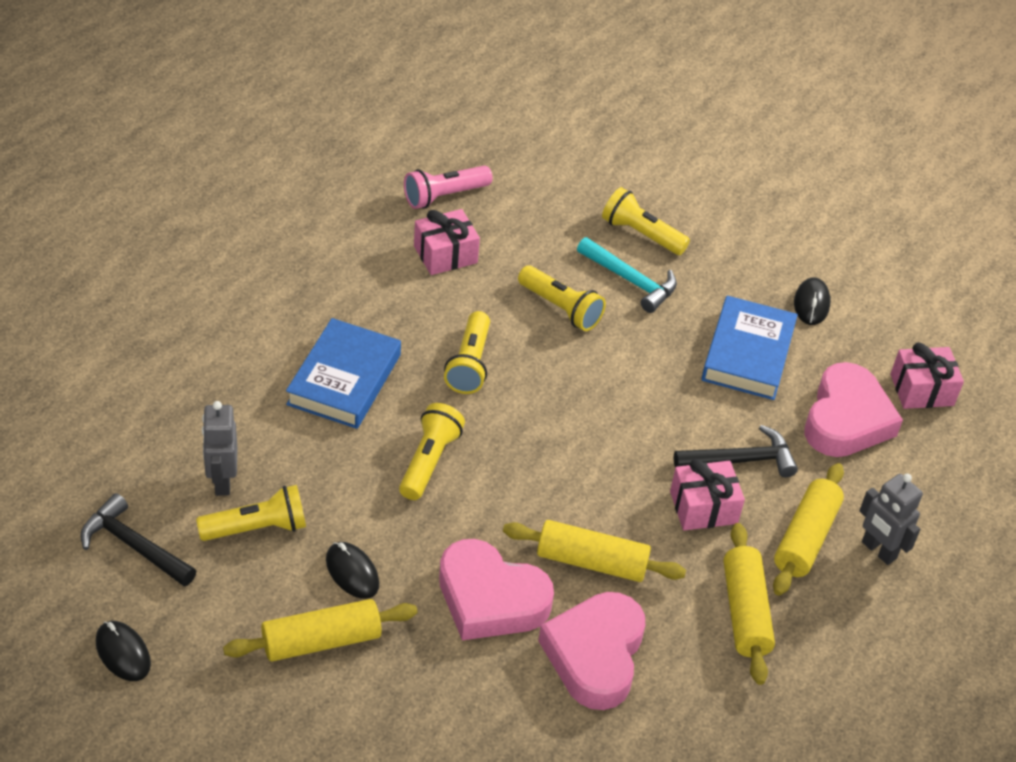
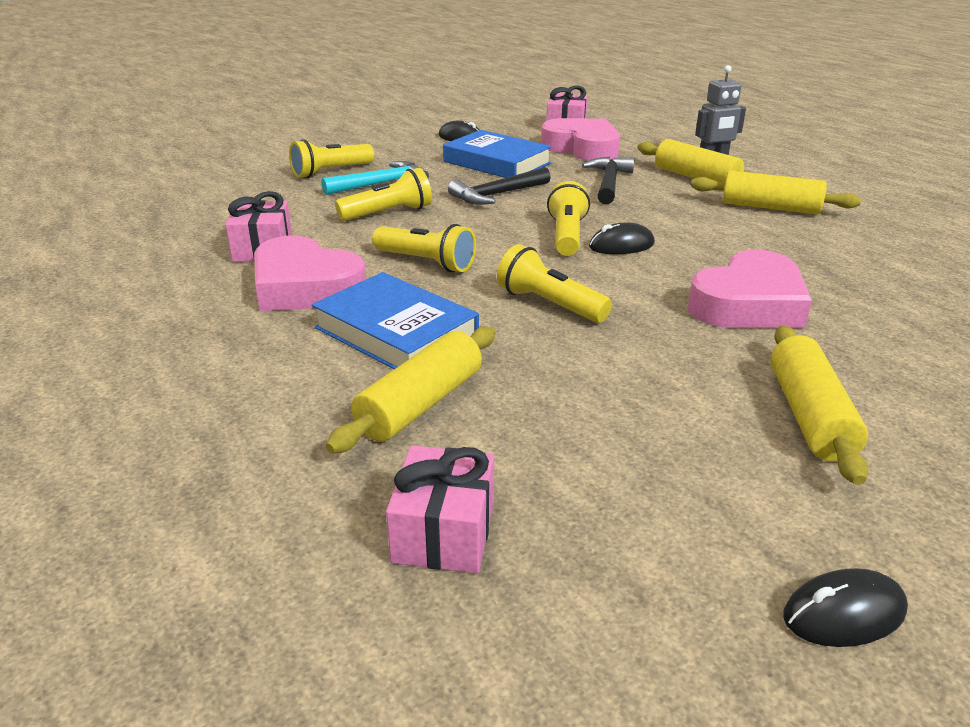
camera: 65 degrees left, 15 degrees down
black hammer [80,493,196,586] -> black hammer moved to [448,167,551,205]
yellow flashlight [196,485,306,541] -> yellow flashlight moved to [547,181,590,256]
grey robot [202,401,237,496] -> none
black mouse [326,542,379,599] -> black mouse moved to [589,223,655,254]
pink flashlight [404,166,493,209] -> none
yellow rolling pin [503,520,686,582] -> yellow rolling pin moved to [326,326,496,454]
pink heart [538,592,645,710] -> pink heart moved to [254,236,366,311]
pink gift [670,459,745,530] -> pink gift moved to [386,445,494,573]

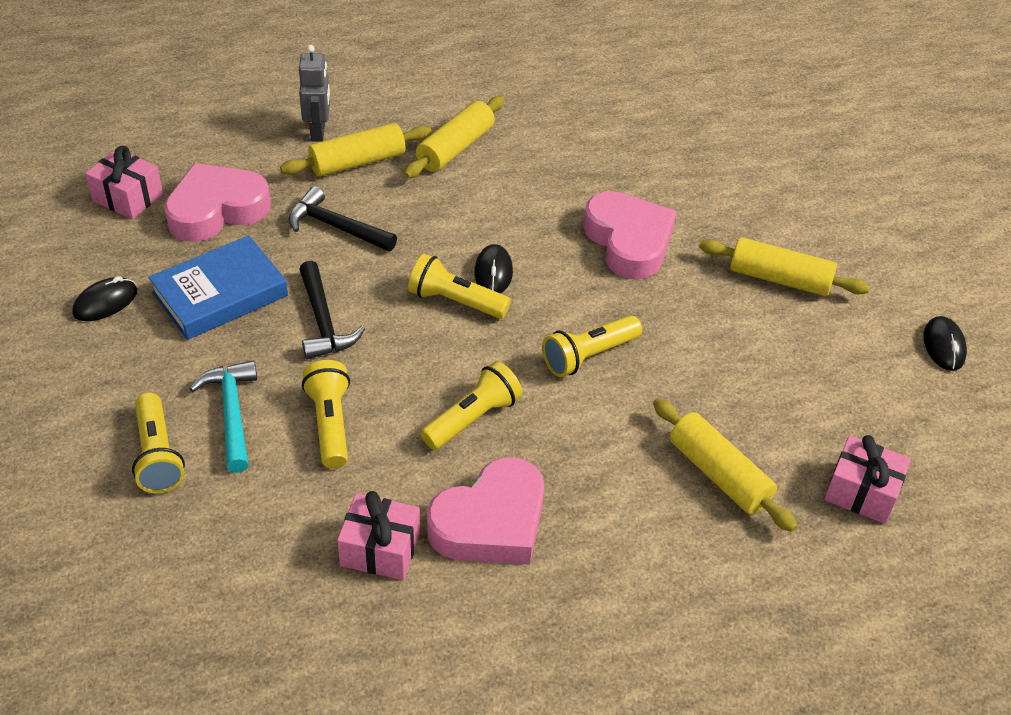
camera: 75 degrees left, 15 degrees up
blue book [312,272,479,369] -> none

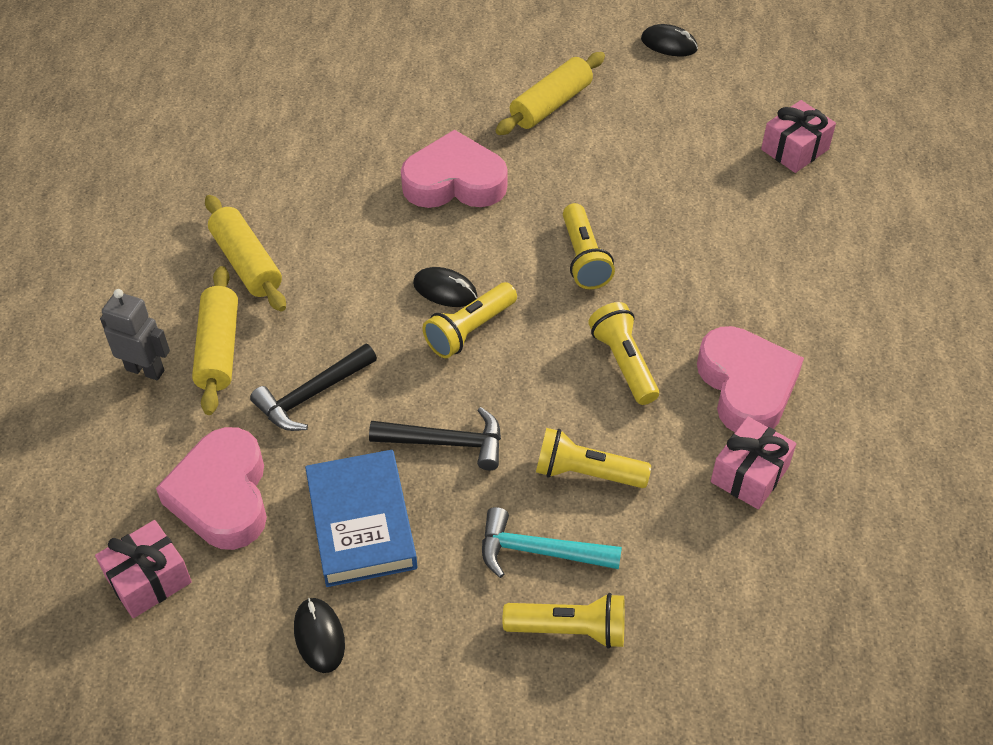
camera: 65 degrees left, 5 degrees up
yellow rolling pin [653,398,797,532] -> none

